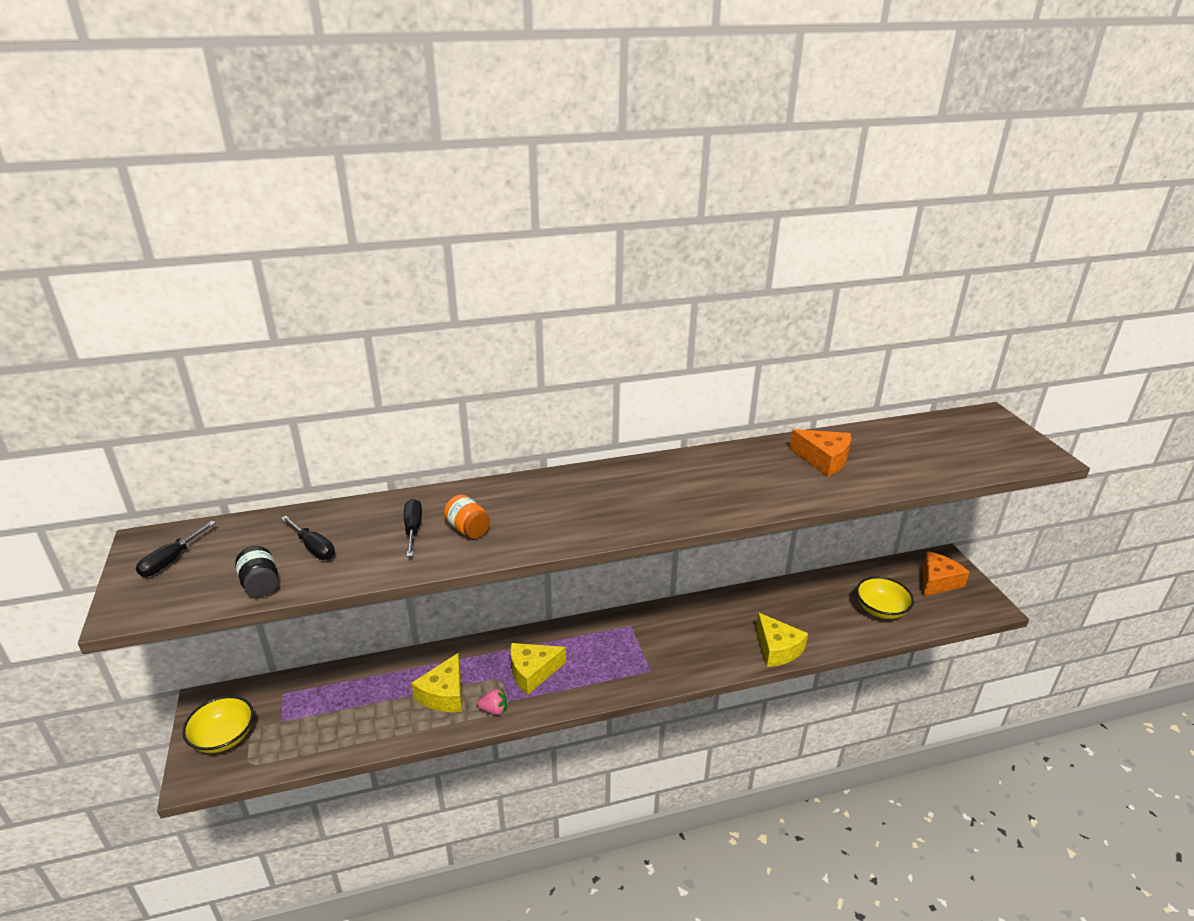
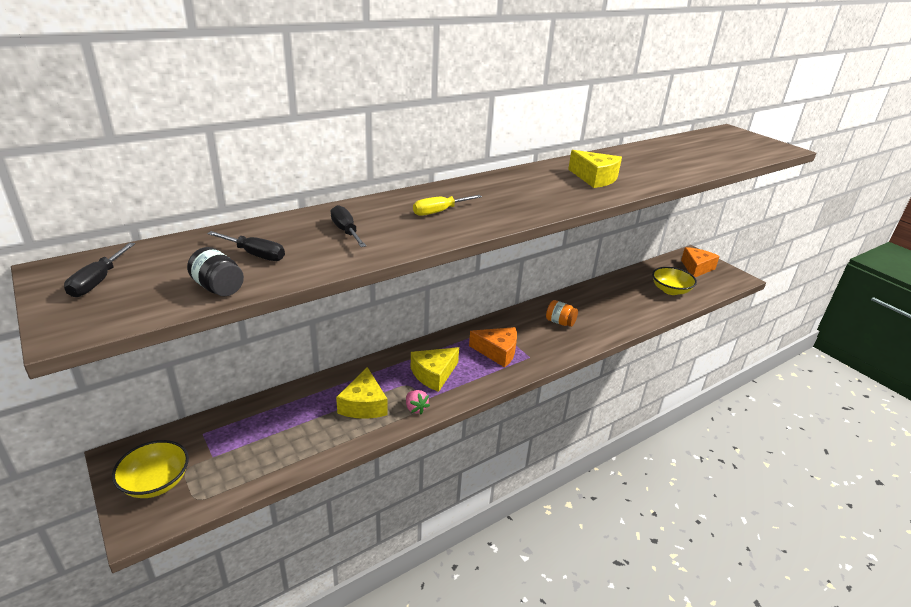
camera: 20 degrees left, 0 degrees up
orange jar [444,495,490,539] -> orange jar moved to [546,300,578,327]
pink strawberry [477,688,507,715] -> pink strawberry turned 75 degrees clockwise [406,390,430,414]
yellow cheese [756,613,808,667] -> yellow cheese moved to [568,150,622,188]
orange cheese [790,429,851,477] -> orange cheese moved to [469,327,517,367]
none -> yellow screwdriver [413,195,482,216]

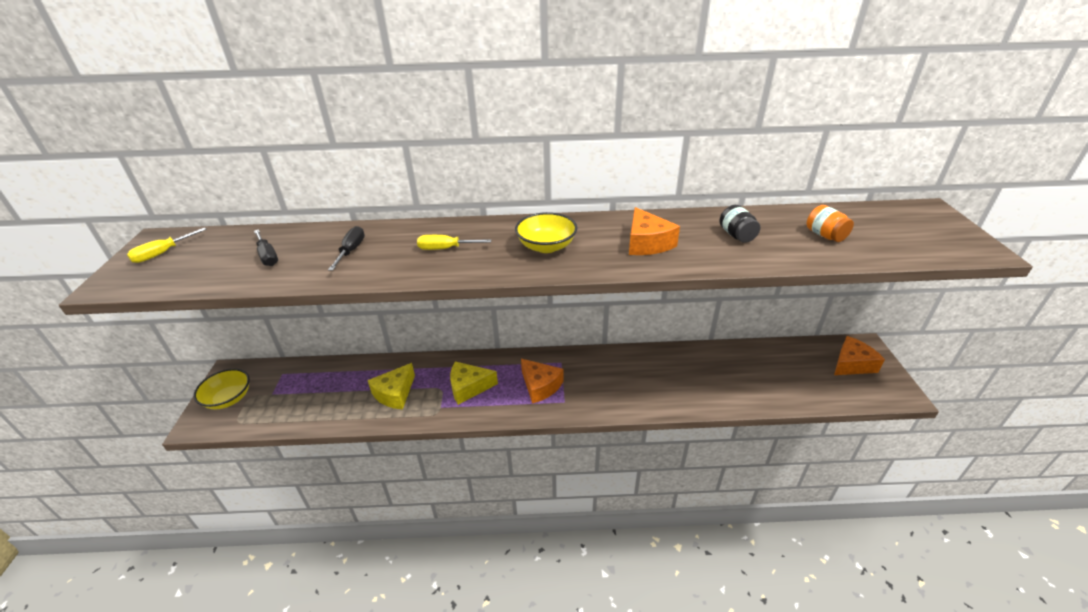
camera: 35 degrees right, 5 degrees up
black screwdriver [64,243,135,297] -> yellow screwdriver [127,228,207,263]
black jar [187,247,244,296] -> black jar moved to [719,205,760,243]
pink strawberry [406,390,430,414] -> none
orange jar [546,300,578,327] -> orange jar moved to [807,205,854,242]
yellow cheese [568,150,622,188] -> orange cheese [629,207,680,255]
yellow bowl [652,267,697,295] -> yellow bowl moved to [515,212,577,253]

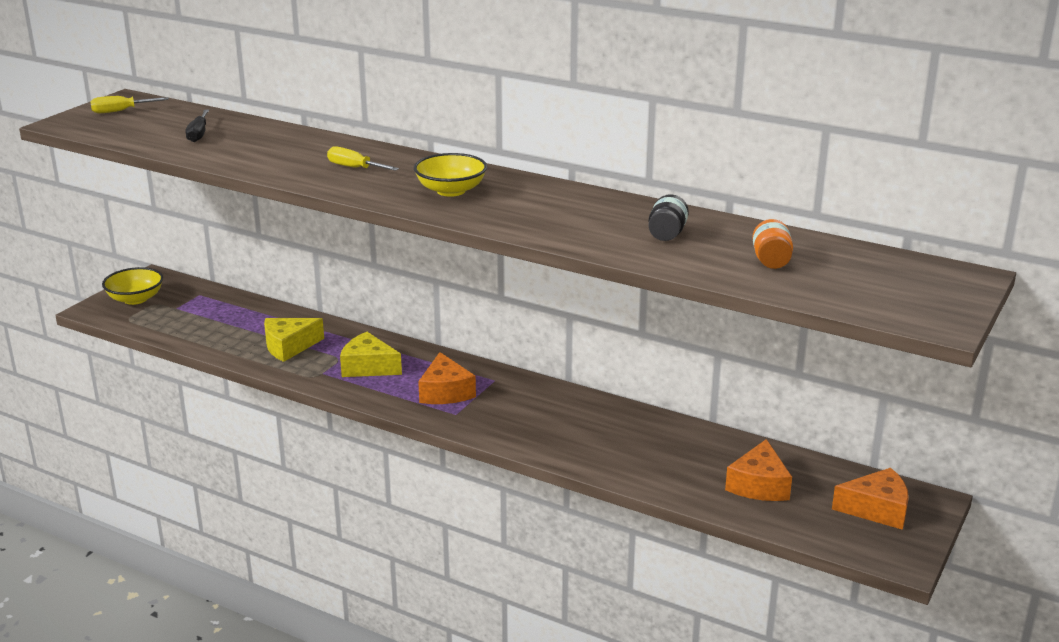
camera: 30 degrees right, 10 degrees down
black screwdriver [328,226,365,271] -> none
orange cheese [629,207,680,255] -> orange cheese moved to [725,439,792,501]

